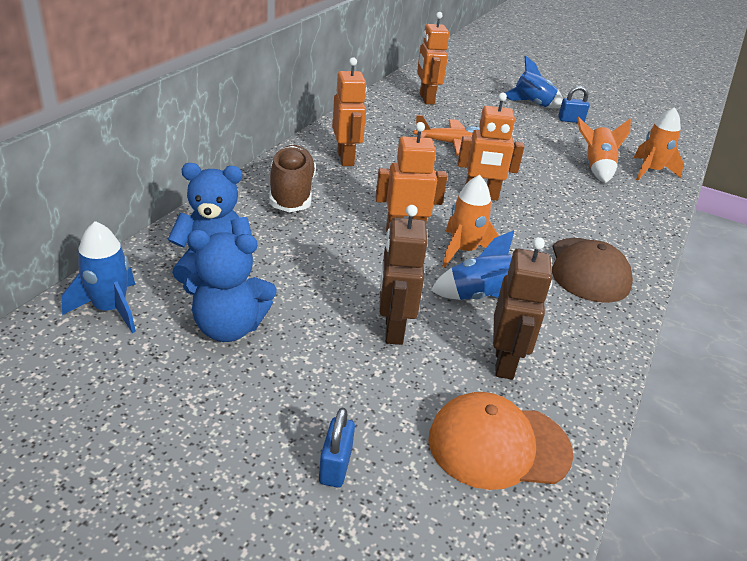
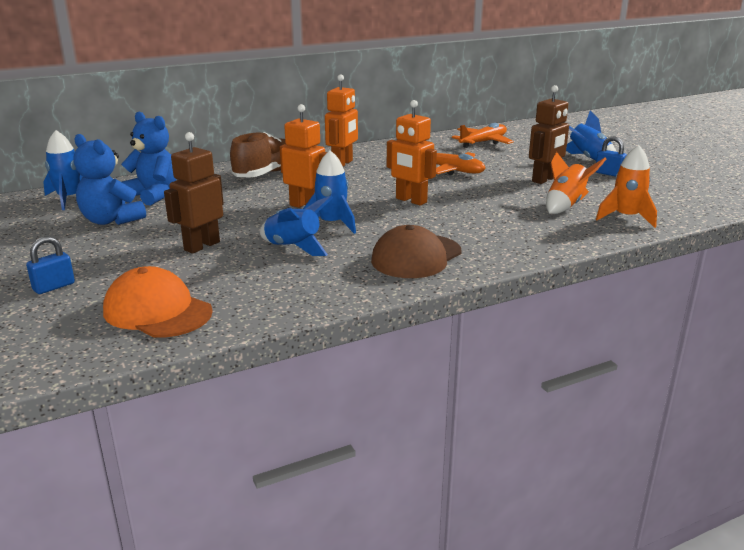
camera: 40 degrees right, 10 degrees down
orange robot [417,12,449,104] -> orange plane [452,123,514,148]
orange rocket [442,175,499,267] -> blue rocket [303,150,356,234]
brown robot [493,237,552,380] -> brown robot moved to [529,85,569,184]

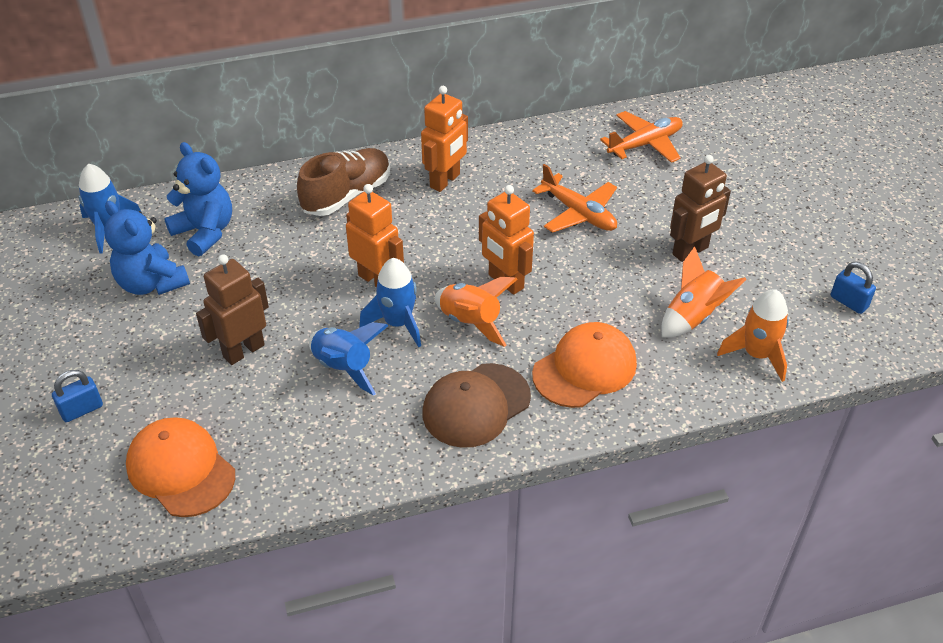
camera: 10 degrees right, 20 degrees up
blue rocket [566,111,617,161] -> none
blue padlock [596,136,627,177] -> blue padlock moved to [831,262,876,314]
none -> orange rocket [435,277,518,347]
none -> orange cap [532,322,637,408]

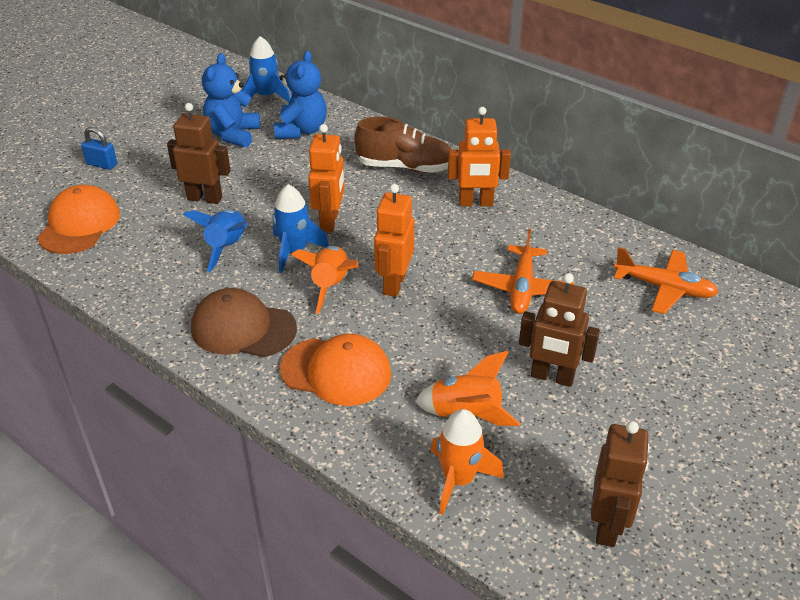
camera: 55 degrees right, 5 degrees down
blue padlock [831,262,876,314] -> brown robot [591,421,649,547]

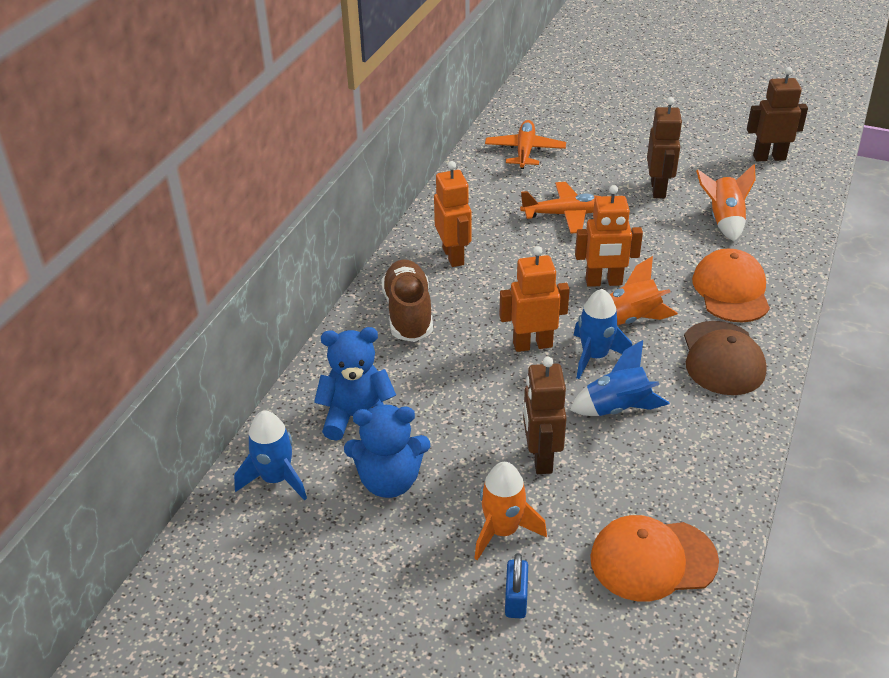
camera: 105 degrees left, 0 degrees up
orange rocket [431,409,504,515] -> orange rocket moved to [474,462,547,560]

